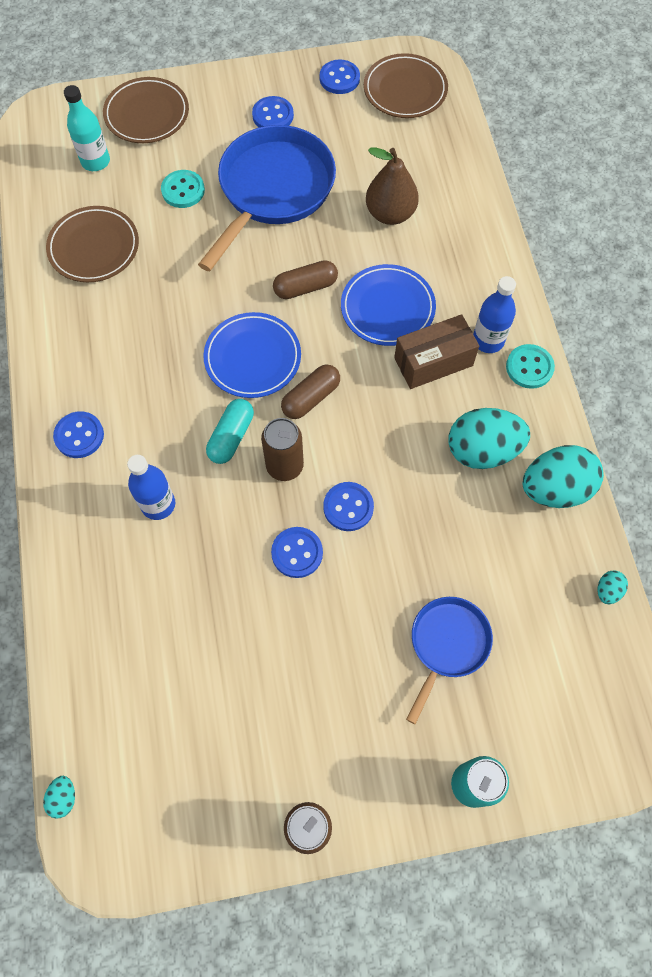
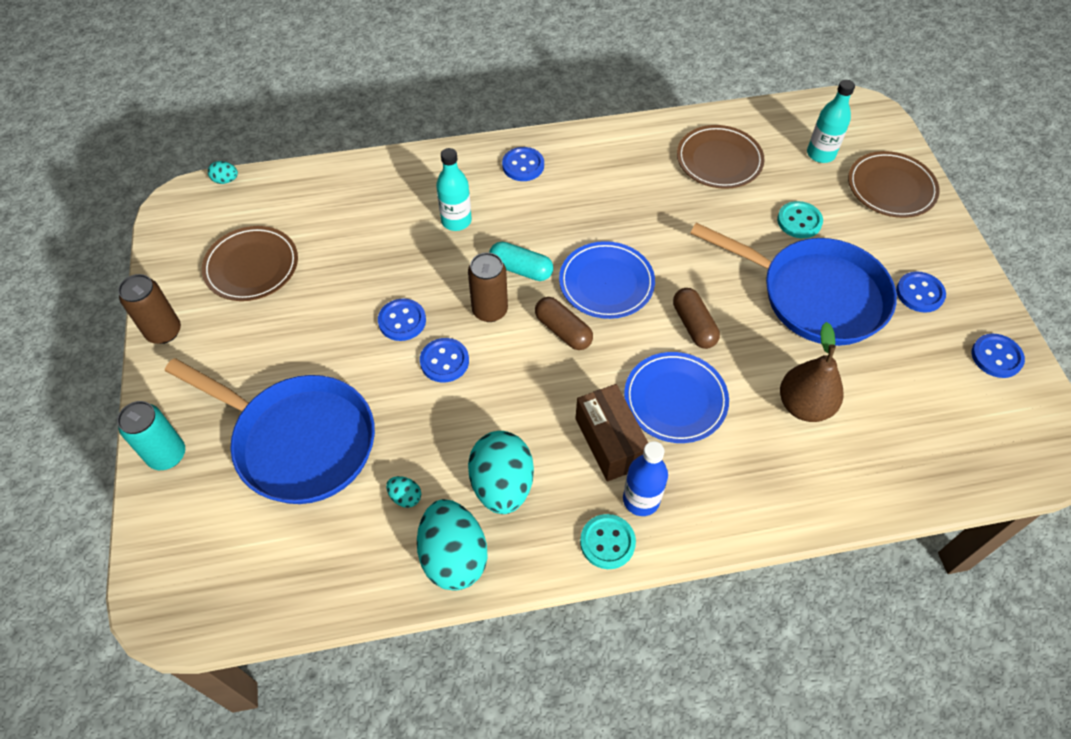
camera: 90 degrees right, 10 degrees down
blue bottle [127,455,175,520] -> turquoise bottle [436,148,472,231]
brown plate [364,53,448,118] -> brown plate moved to [202,226,298,301]
blue pan [406,597,493,724] -> blue pan [165,358,375,504], size x1.80
turquoise egg [597,570,628,604] -> turquoise egg moved to [386,476,421,508]

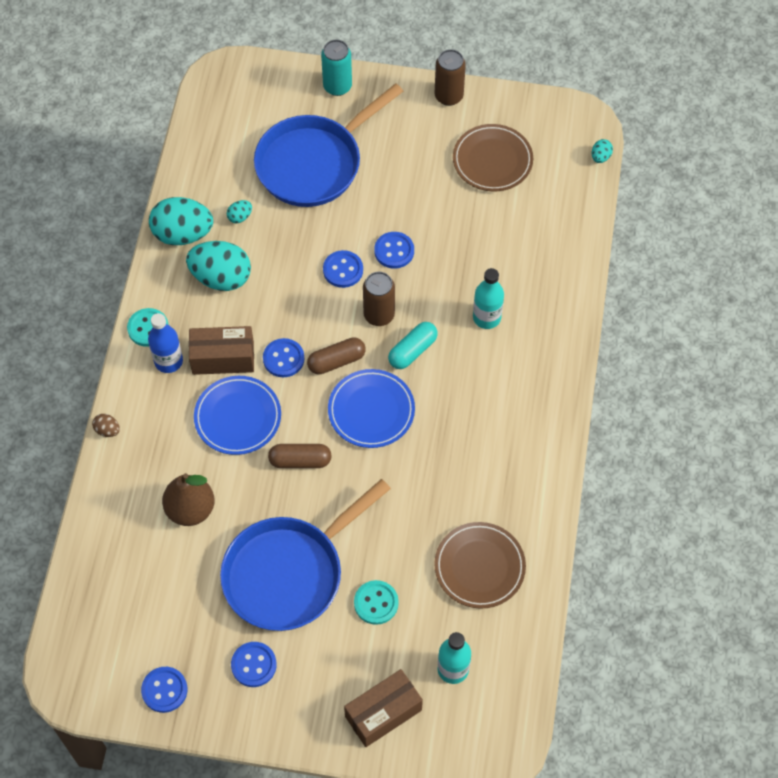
camera: 110 degrees right, 5 degrees up
blue button [502,147,544,181] -> blue button moved to [263,338,304,377]
brown plate [848,151,940,218] -> brown box [344,669,423,747]
none -> brown egg [92,414,120,437]

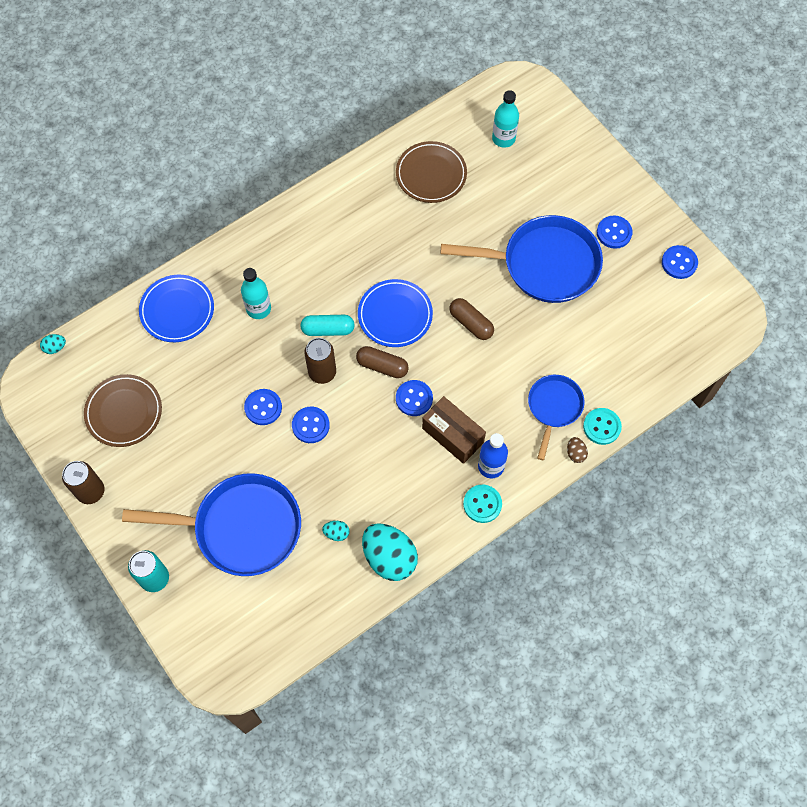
camera: 135 degrees left, 5 degrees up
brown pear [162,473,215,526] -> none
turquoise egg [186,241,251,291] -> none
blue plate [194,376,281,455] -> blue plate moved to [139,275,214,342]
brown box [344,669,423,747] -> none
turquoise button [354,580,399,625] -> turquoise button moved to [583,408,622,445]
none -> blue pan [528,375,585,460]

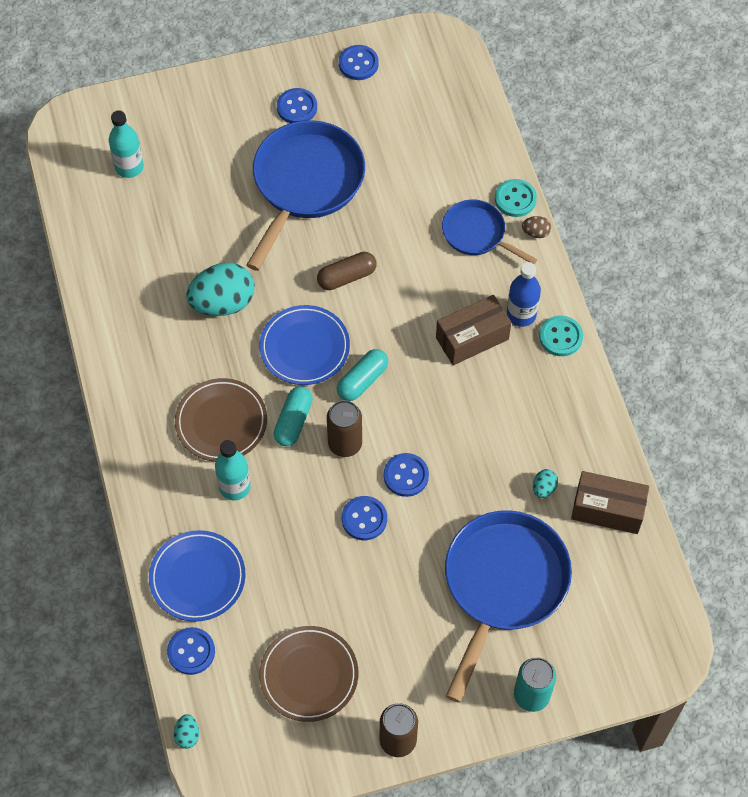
camera: 70 degrees left, 5 degrees down
brown capsule [356,346,409,378] -> turquoise capsule [337,349,388,401]
turquoise egg [362,523,418,581] -> turquoise egg moved to [186,263,255,316]
brown plate [396,141,467,203] -> brown plate moved to [175,378,267,462]
blue button [396,380,433,416] -> blue button moved to [167,627,215,675]
none -> brown box [571,471,649,534]

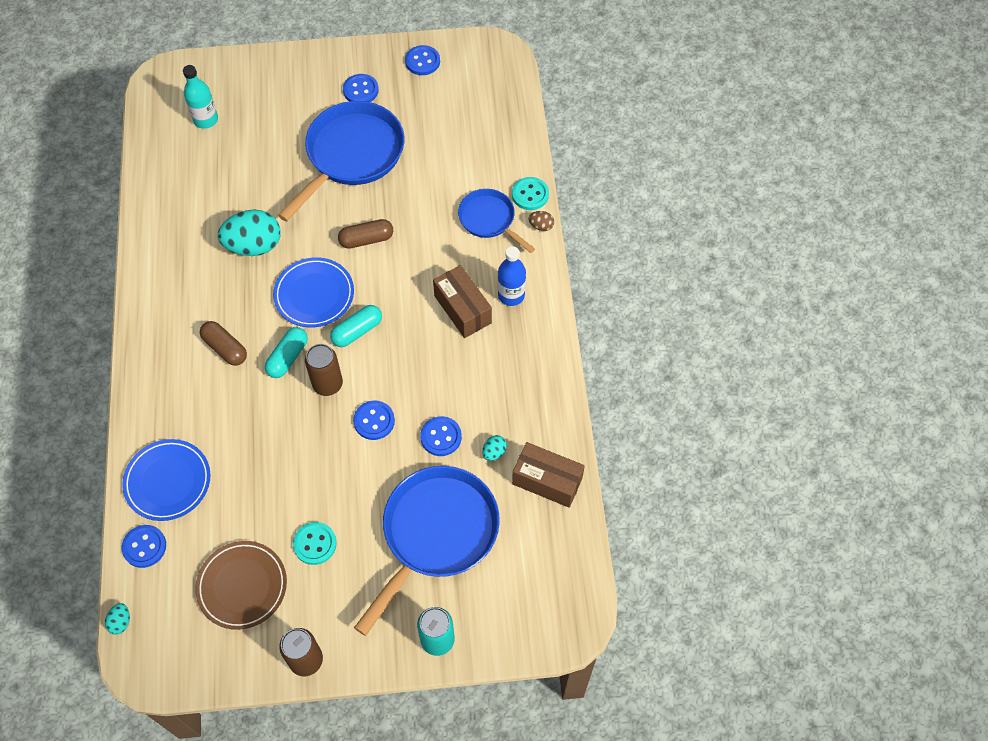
camera: 10 degrees right, 0 degrees up
brown plate [175,378,267,462] -> brown capsule [200,321,247,366]
turquoise bottle [215,440,251,500] -> none
blue button [342,496,387,540] -> blue button moved to [420,416,462,456]
brown box [436,295,511,365] -> brown box turned 75 degrees clockwise [433,265,492,338]
turquoise button [539,316,583,356] -> turquoise button moved to [293,522,337,565]

